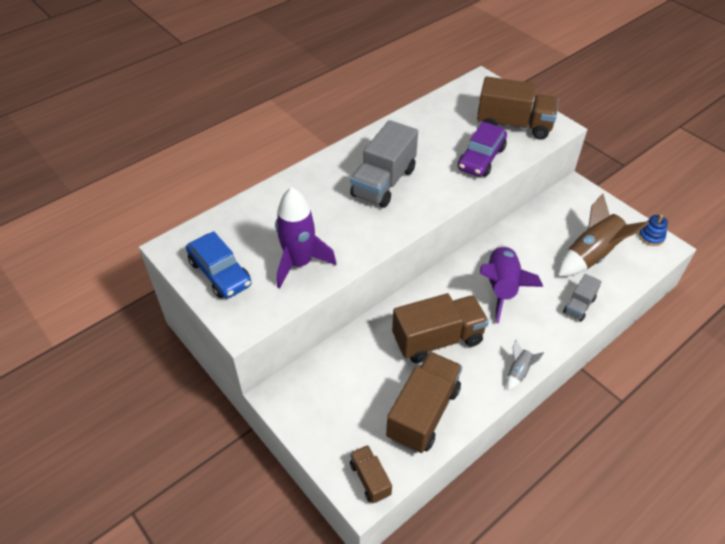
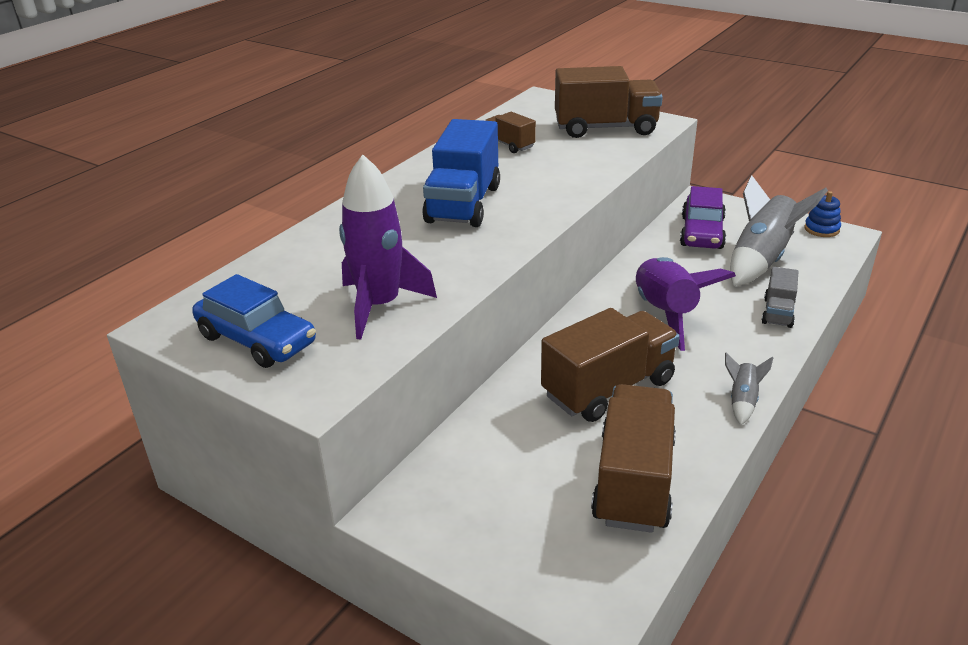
camera: 15 degrees left, 15 degrees down
grey truck [350,120,418,208] -> blue truck [422,119,500,227]
brown truck [350,445,392,503] -> brown truck moved to [485,112,536,153]
purple car [458,122,507,177] -> purple car moved to [680,186,726,249]
brown rocket [558,193,649,277] -> grey rocket [730,175,828,286]

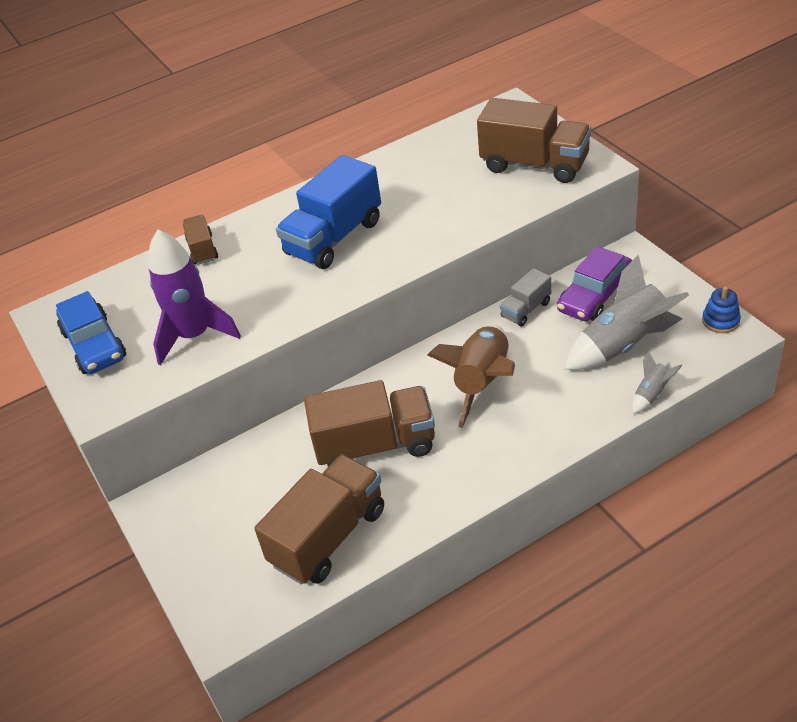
camera: 30 degrees right, 10 degrees up
brown truck [485,112,536,153] -> brown truck moved to [183,215,218,265]
purple rocket [636,257,736,351] -> brown rocket [427,325,515,428]
grey rocket [725,353,773,425] -> grey rocket moved to [632,351,683,414]
grey truck [762,267,798,328] -> grey truck moved to [500,268,551,327]

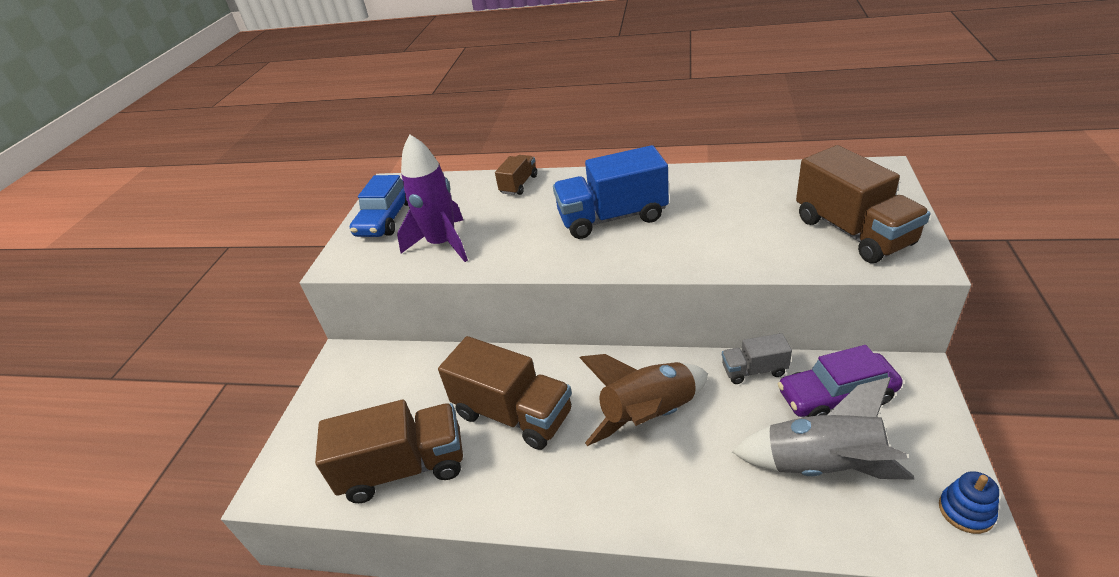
camera: 40 degrees right, 5 degrees down
grey rocket [632,351,683,414] -> none

